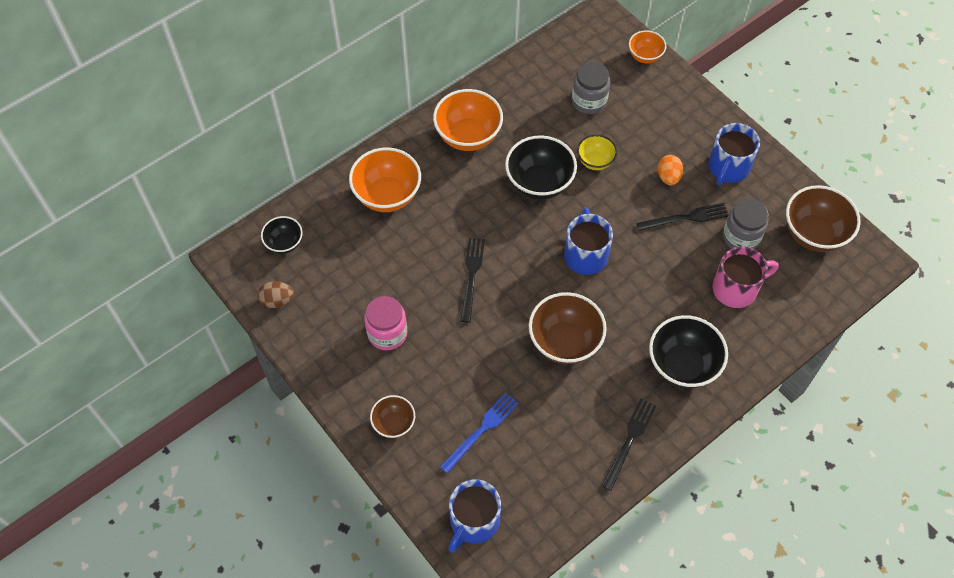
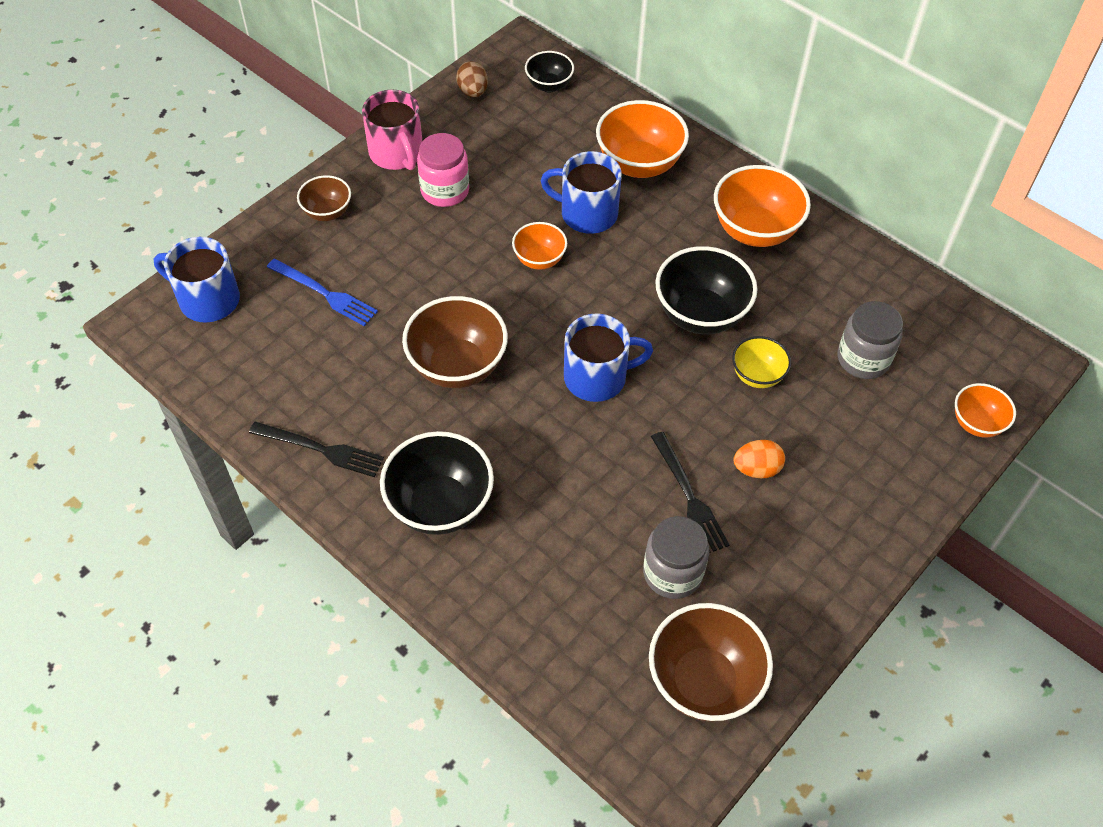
camera: 80 degrees right, 5 degrees down
black fork [460,238,485,323] -> orange bowl [512,222,567,270]
blue mug [708,123,760,185] -> blue mug moved to [541,151,622,234]
pink mug [712,246,779,308] -> pink mug moved to [362,90,422,170]

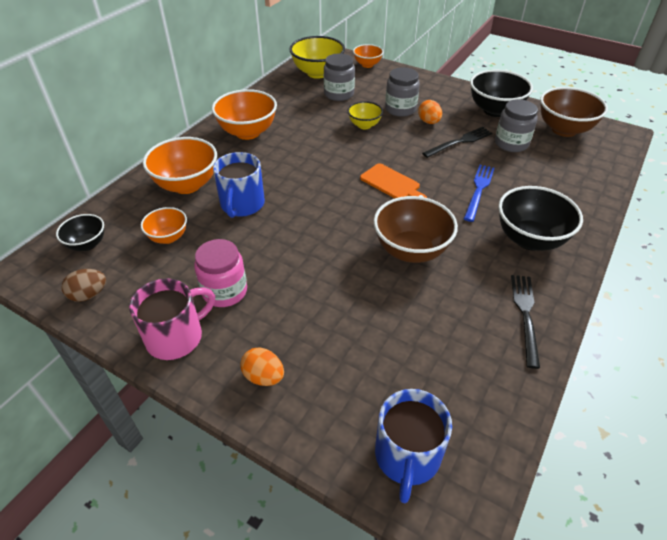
camera: 100 degrees left, 10 degrees down
blue fork [267,259,378,326] -> blue fork moved to [464,165,495,222]
brown bowl [297,175,351,221] -> orange egg [240,347,284,386]
orange bowl [512,222,567,270] -> orange bowl moved to [141,207,187,244]
blue mug [564,313,653,402] -> orange cutting board [360,163,427,198]
black bowl [655,246,758,334] -> black bowl moved to [470,70,533,117]
none -> yellow bowl [290,36,345,79]
none -> grey jar [385,67,420,117]

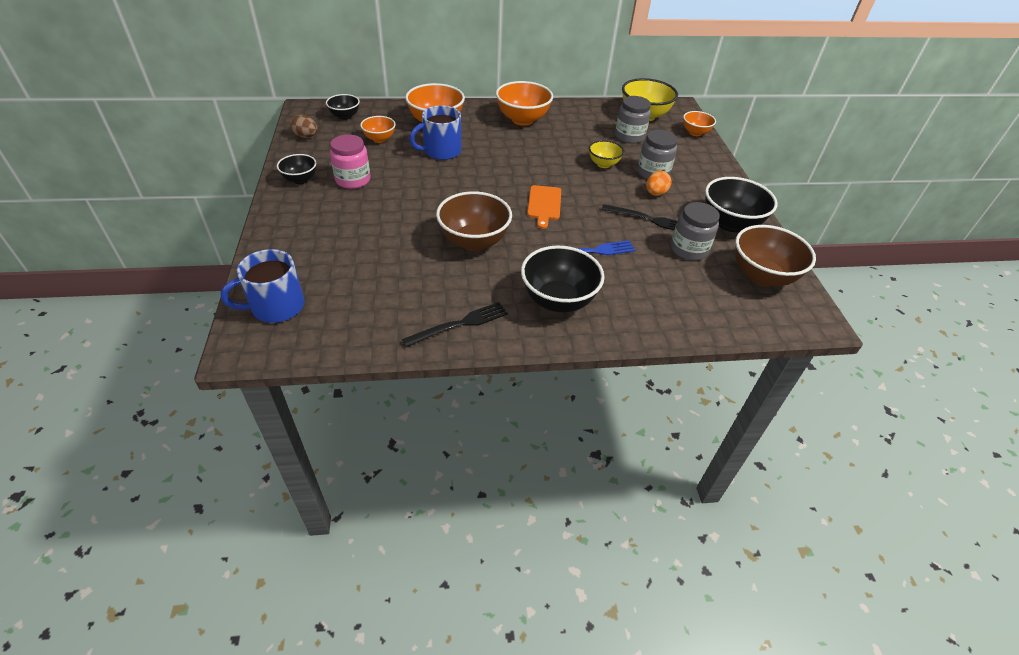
camera: 50 degrees right, 0 degrees up
pink mug [129,278,215,360] -> black bowl [277,154,316,184]
orange egg [240,347,284,386] -> none

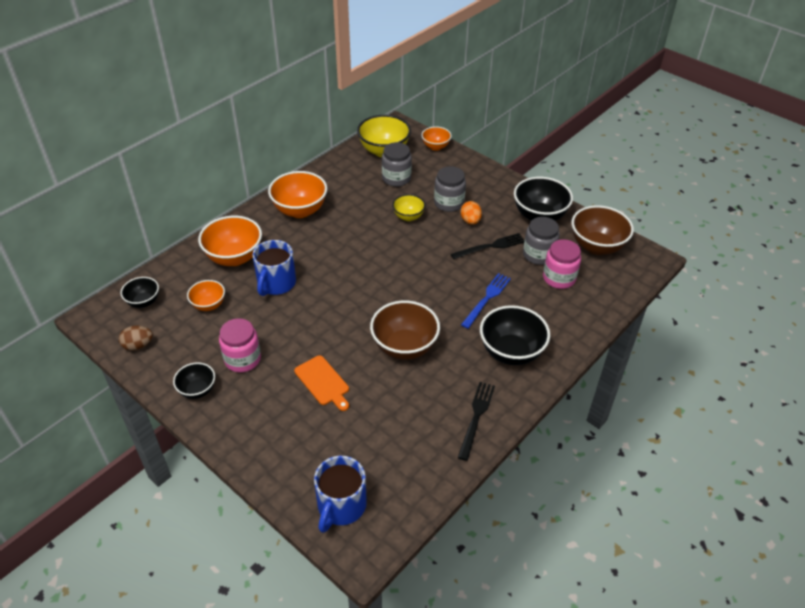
camera: 40 degrees left, 0 degrees up
orange cutting board [527,185,561,229] -> orange cutting board moved to [294,355,349,411]
none -> pink jar [543,239,581,289]

